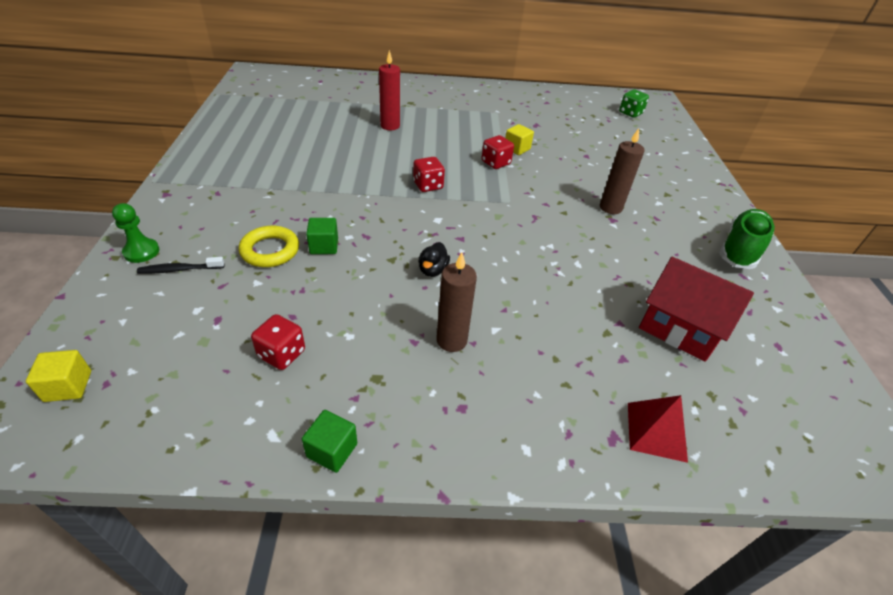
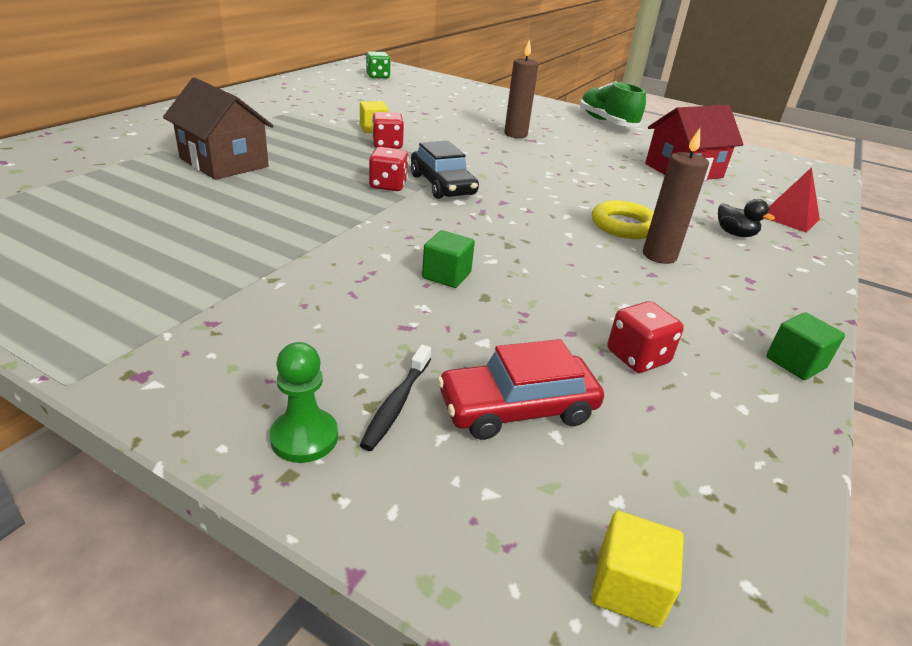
camera: 60 degrees left, 10 degrees down
yellow ring [239,226,299,267] -> yellow ring moved to [592,200,654,239]
red candle [379,50,400,130] -> brown house [163,77,274,180]
black duck [418,242,450,277] -> black duck moved to [718,199,775,237]
none -> black car [411,141,479,199]
none -> red car [437,339,604,440]

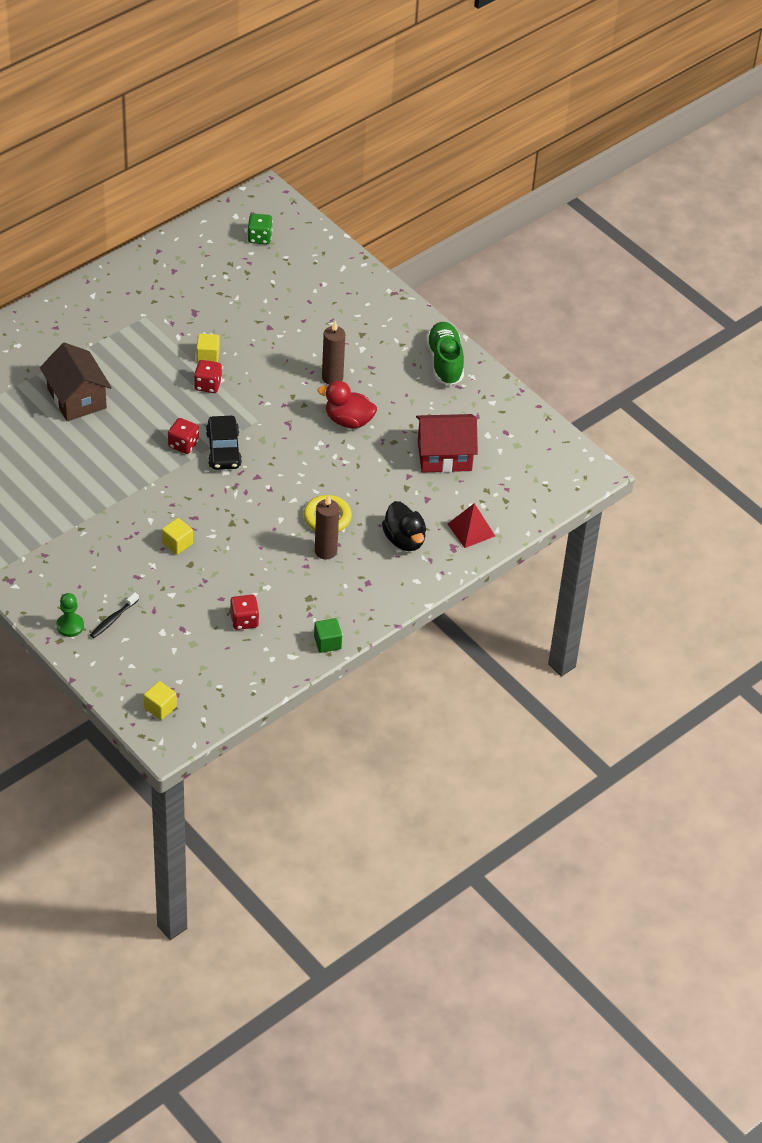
camera: 20 degrees right, 15 degrees up
green cube [422,230,475,288] -> yellow cube [162,518,193,555]
red car [437,339,604,440] -> none
black duck [718,199,775,237] -> black duck [382,501,426,551], size x1.67
none -> red duck [317,381,377,428]

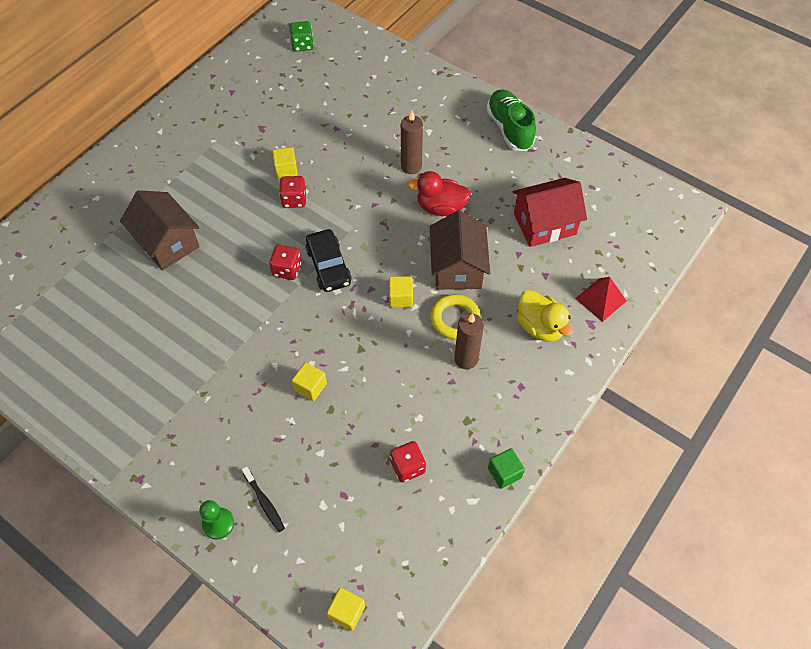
camera: 10 degrees left, 10 degrees up
black toothbrush [90,593,139,638] -> black toothbrush turned 60 degrees counterclockwise [242,466,285,532]
black duck [382,501,426,551] -> yellow duck [517,290,573,342]
none -> yellow cube [389,276,413,308]
none -> brown house [430,210,490,290]

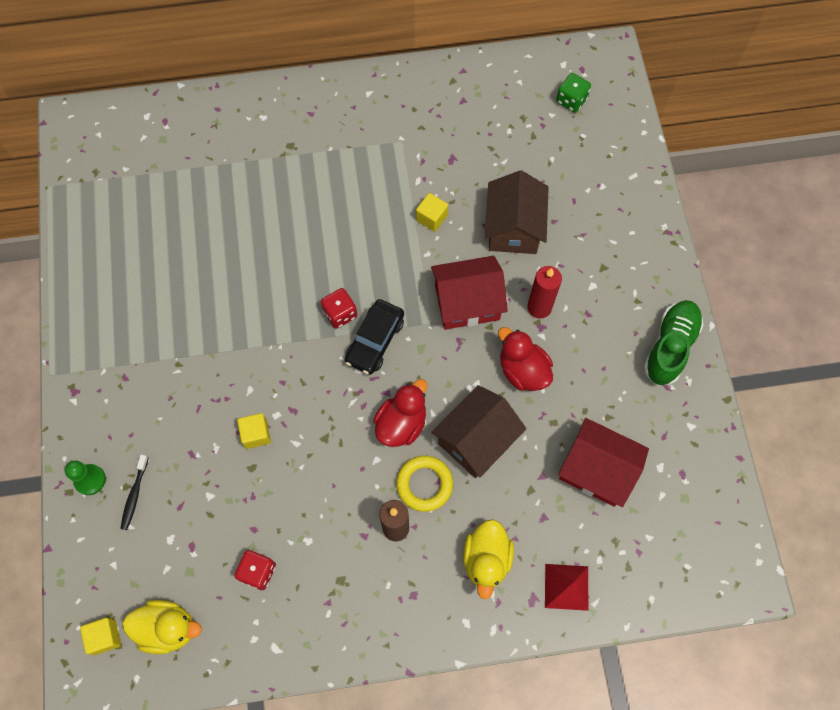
camera: 45 degrees right, 10 degrees up
brown house [120,190,200,270] -> brown house moved to [485,170,549,254]
red dice [279,176,307,208] -> none
yellow cube [389,276,413,308] -> red duck [373,379,427,447]
brown candle [401,111,423,174] -> red candle [527,266,562,319]
green cube [488,448,525,489] -> none
none -> yellow duck [122,600,202,654]
none -> red house [431,256,508,330]

